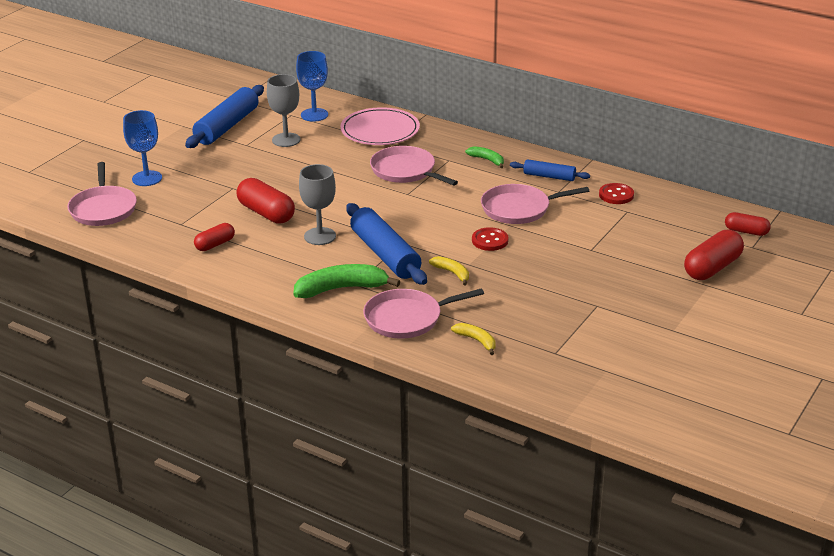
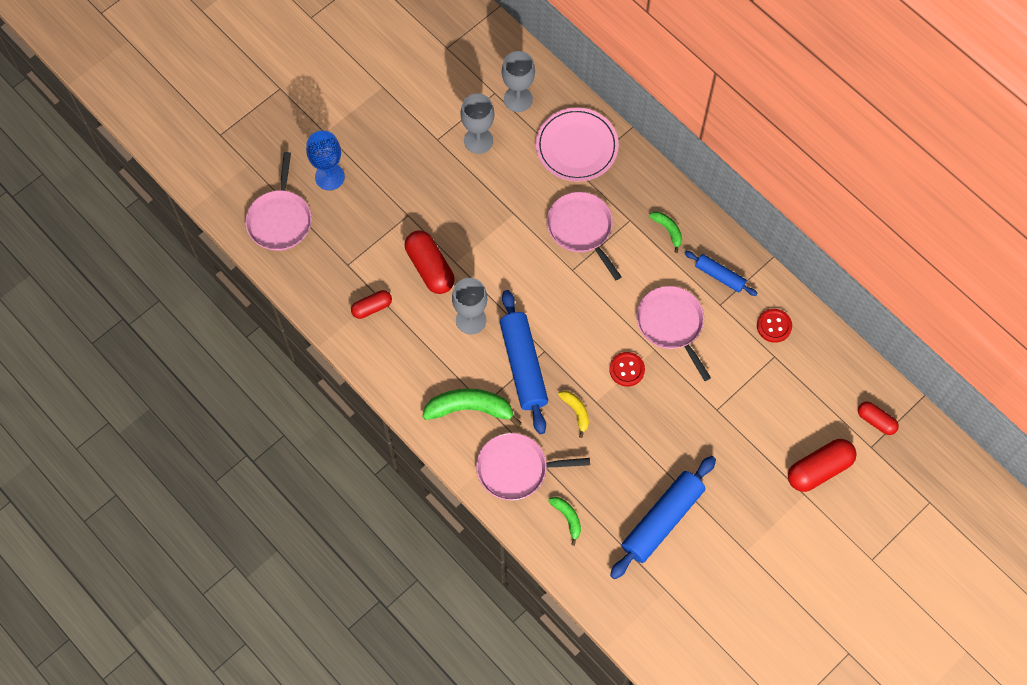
camera: 15 degrees right, 35 degrees up
blue rolling pin [185,85,264,148] -> blue rolling pin moved to [610,456,716,579]
blue goblet [296,51,328,122] -> grey goblet [502,51,535,112]
yellow banana [451,323,495,355] -> green banana [548,497,581,546]
pink pan [481,184,589,224] -> pink pan turned 60 degrees clockwise [636,286,711,381]

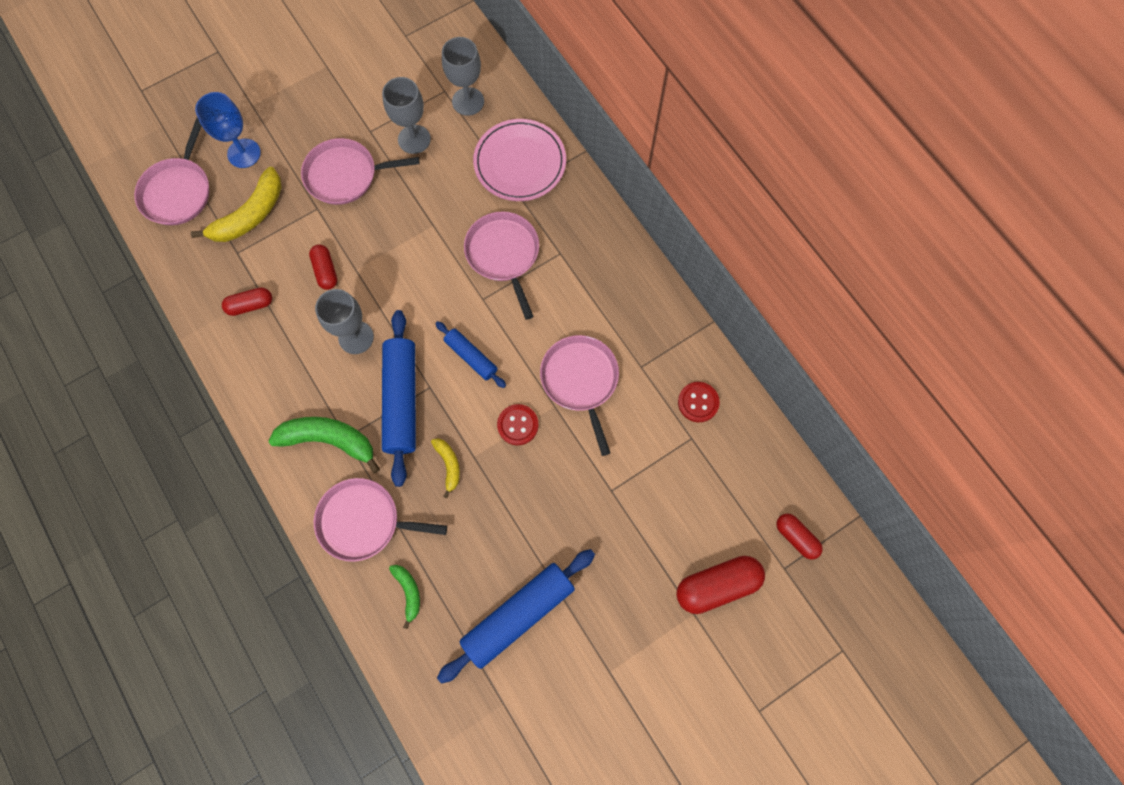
camera: 10 degrees right, 5 degrees up
red capsule [405,230,455,294] -> red capsule [309,245,337,290], size x0.60
green banana [649,212,682,253] -> none
blue rolling pin [685,251,758,296] -> blue rolling pin moved to [435,321,506,388]
none -> yellow banana [191,167,282,242]
none -> pink pan [301,138,420,205]

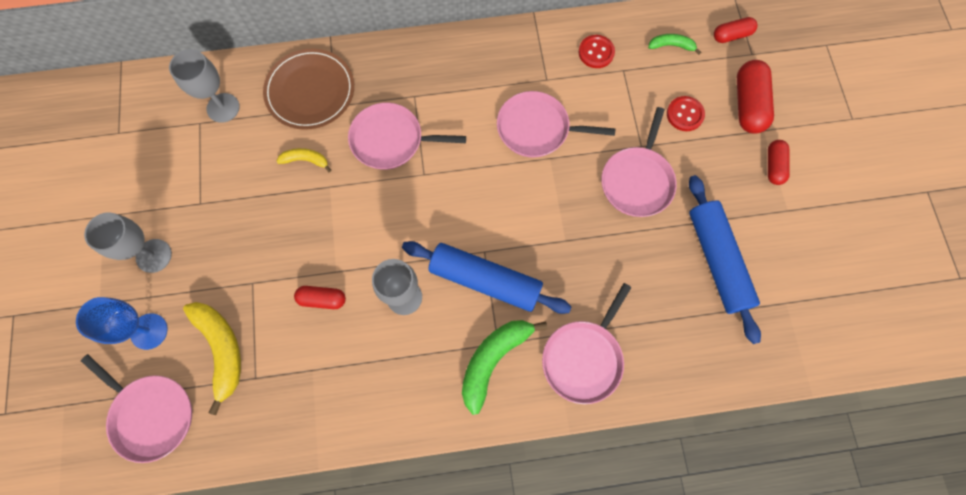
camera: 65 degrees left, 0 degrees up
red capsule [222,287,272,316] -> red capsule moved to [768,140,790,185]
pink pan [301,138,420,205] -> pink pan moved to [601,107,677,217]
grey goblet [382,77,431,154] -> grey goblet moved to [84,212,172,273]
green banana [389,565,420,629] -> green banana moved to [648,34,701,55]
yellow banana [431,438,460,498] -> yellow banana moved to [276,148,331,172]
blue rolling pin [435,321,506,388] -> none
pink plate [473,119,566,201] -> brown plate [263,49,354,130]
red button [497,404,539,445] -> red button moved to [667,96,705,131]

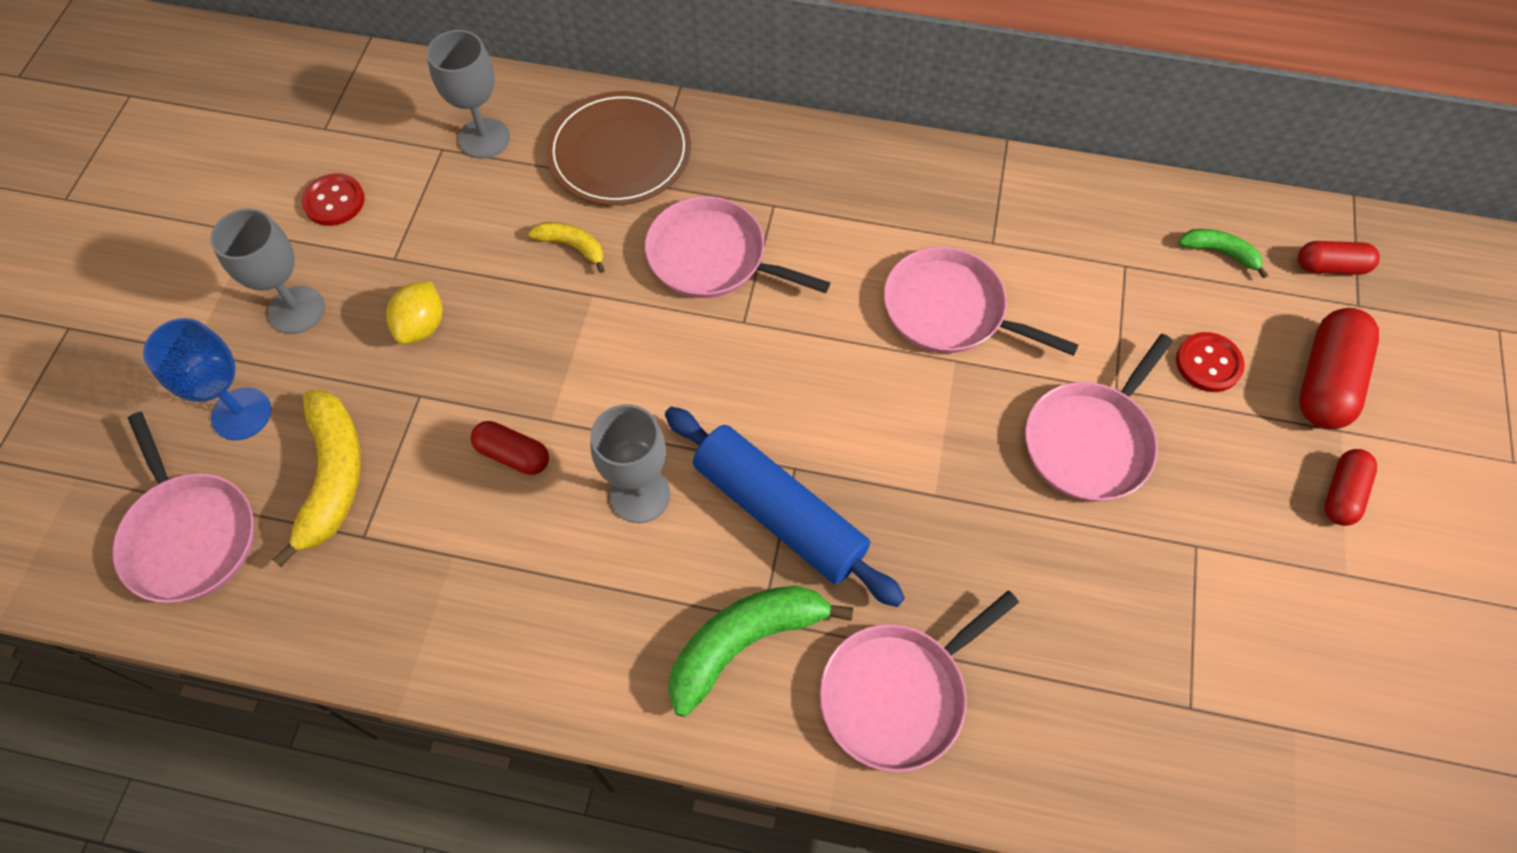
camera: 20 degrees right, 10 degrees down
red button [579,35,615,68] -> red button moved to [302,173,365,226]
blue rolling pin [689,175,761,344] -> none
none -> yellow lemon [386,281,442,344]

